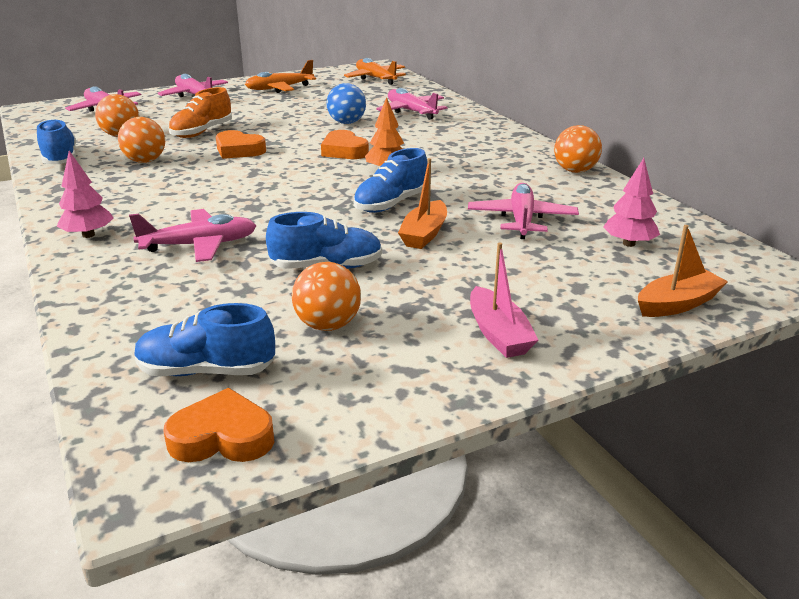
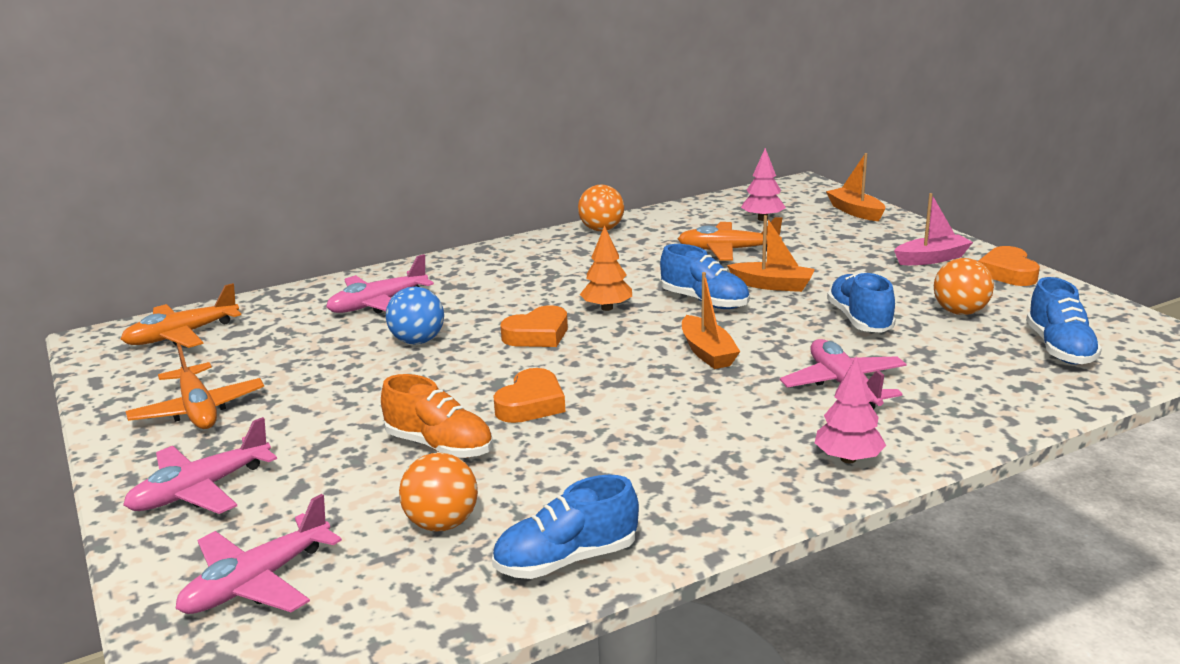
camera: 90 degrees left, 5 degrees down
orange ball [118,117,165,163] -> none
orange heart [163,388,274,462] -> orange heart moved to [979,246,1040,286]
pink plane [468,183,579,239] -> orange plane [678,217,782,260]
none -> orange boat [682,272,740,369]

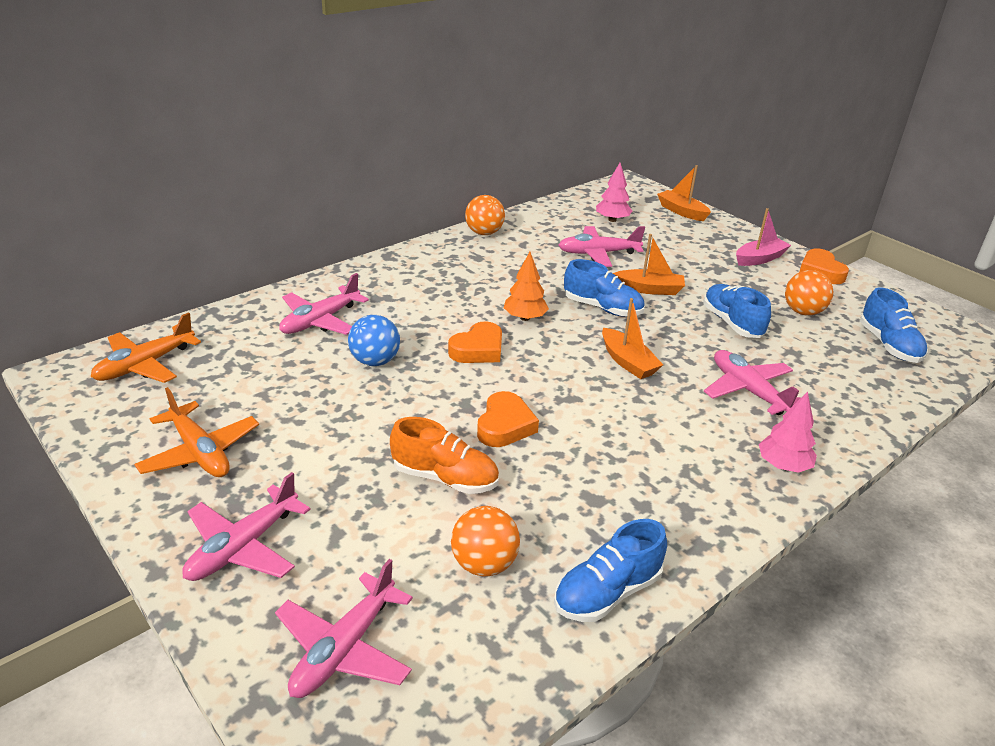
camera: 15 degrees left, 10 degrees up
orange plane [678,217,782,260] -> pink plane [559,226,645,267]

